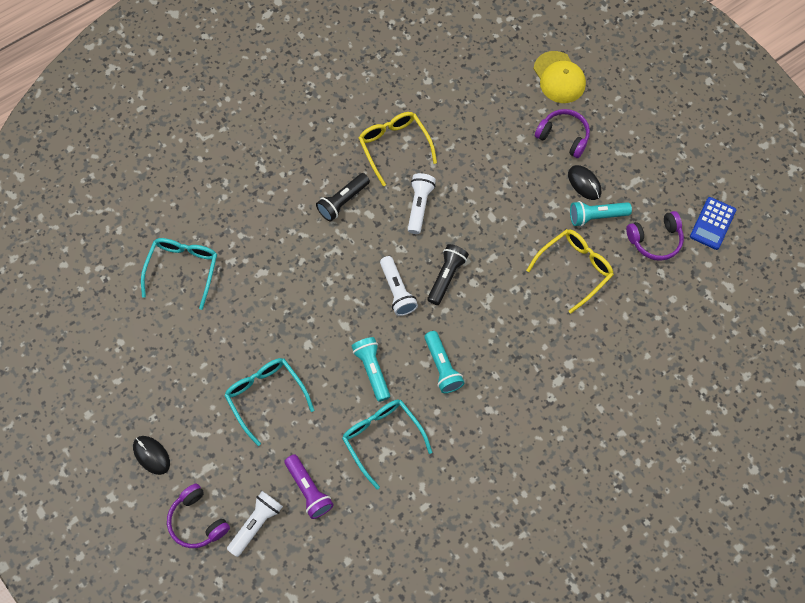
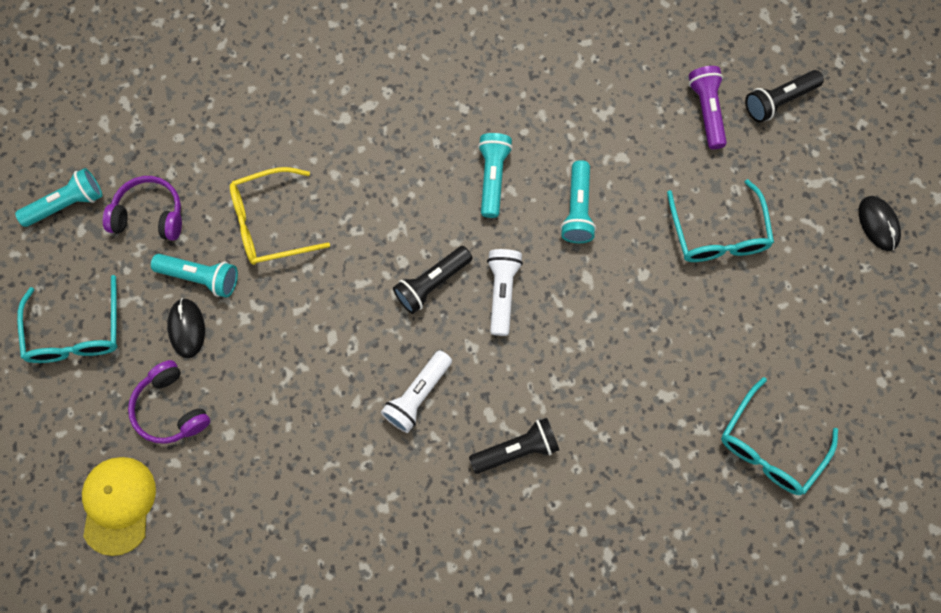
camera: 155 degrees left, 5 degrees up
purple headphones [167,483,230,548] -> none
white flashlight [227,491,283,557] -> black flashlight [745,70,824,123]
turquoise glasses [342,400,432,489] -> turquoise glasses moved to [17,275,118,363]
yellow glasses [359,112,437,186] -> none
blue calculator [690,197,736,250] -> turquoise flashlight [15,168,102,227]

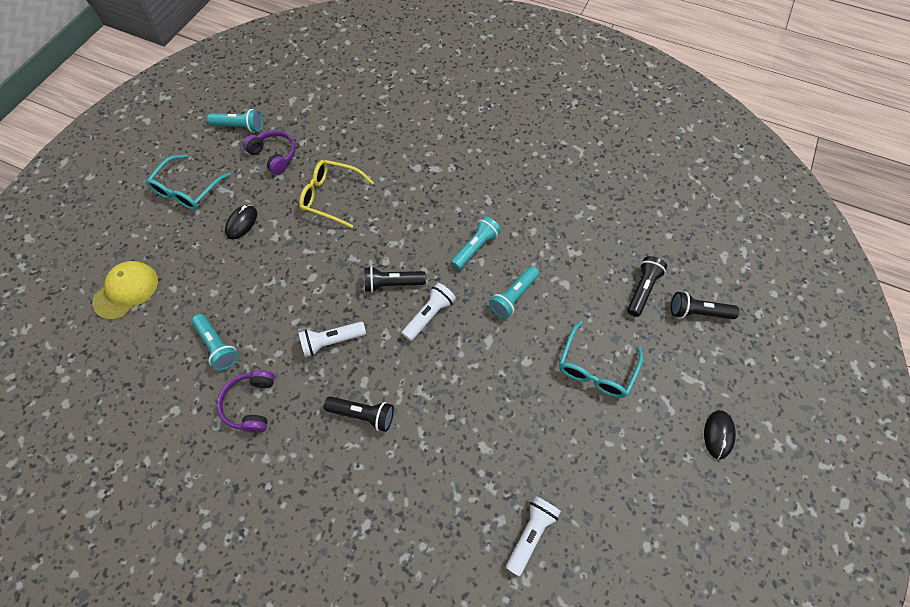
camera: 35 degrees right, 10 degrees down
purple headphones [128,360,210,444] -> purple headphones moved to [217,370,275,433]
turquoise flashlight [151,254,238,298] -> turquoise flashlight moved to [192,314,239,371]
purple flashlight [689,66,727,149] -> black flashlight [627,256,667,317]
turquoise glasses [721,377,838,495] -> white flashlight [506,496,561,576]

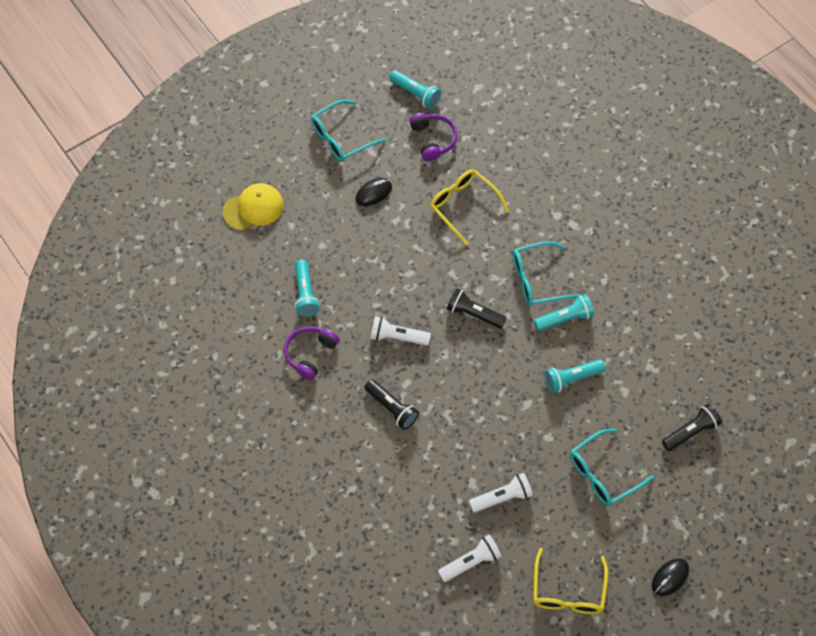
camera: 30 degrees right, 0 degrees up
white flashlight [402,283,456,341] -> white flashlight moved to [469,473,533,513]
black flashlight [671,292,739,319] -> none
none -> turquoise glasses [513,241,582,306]
none -> yellow glasses [533,548,608,614]

